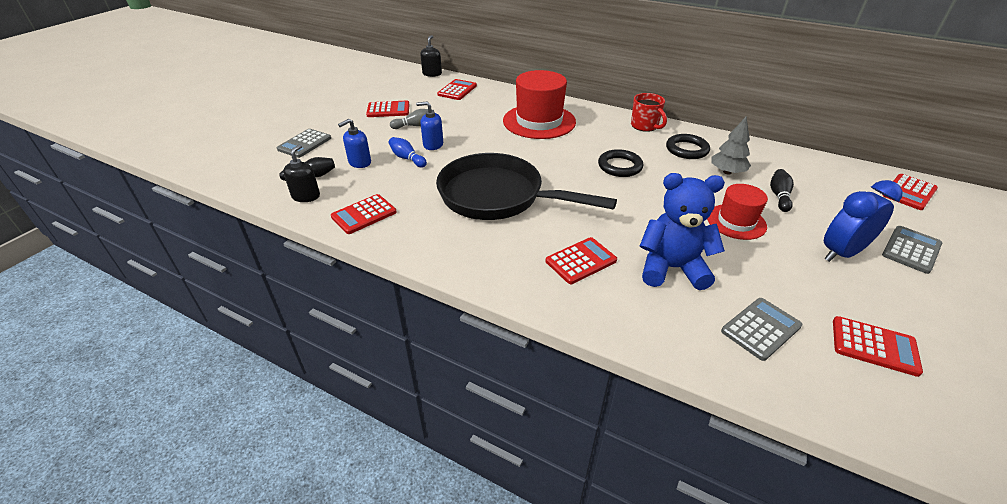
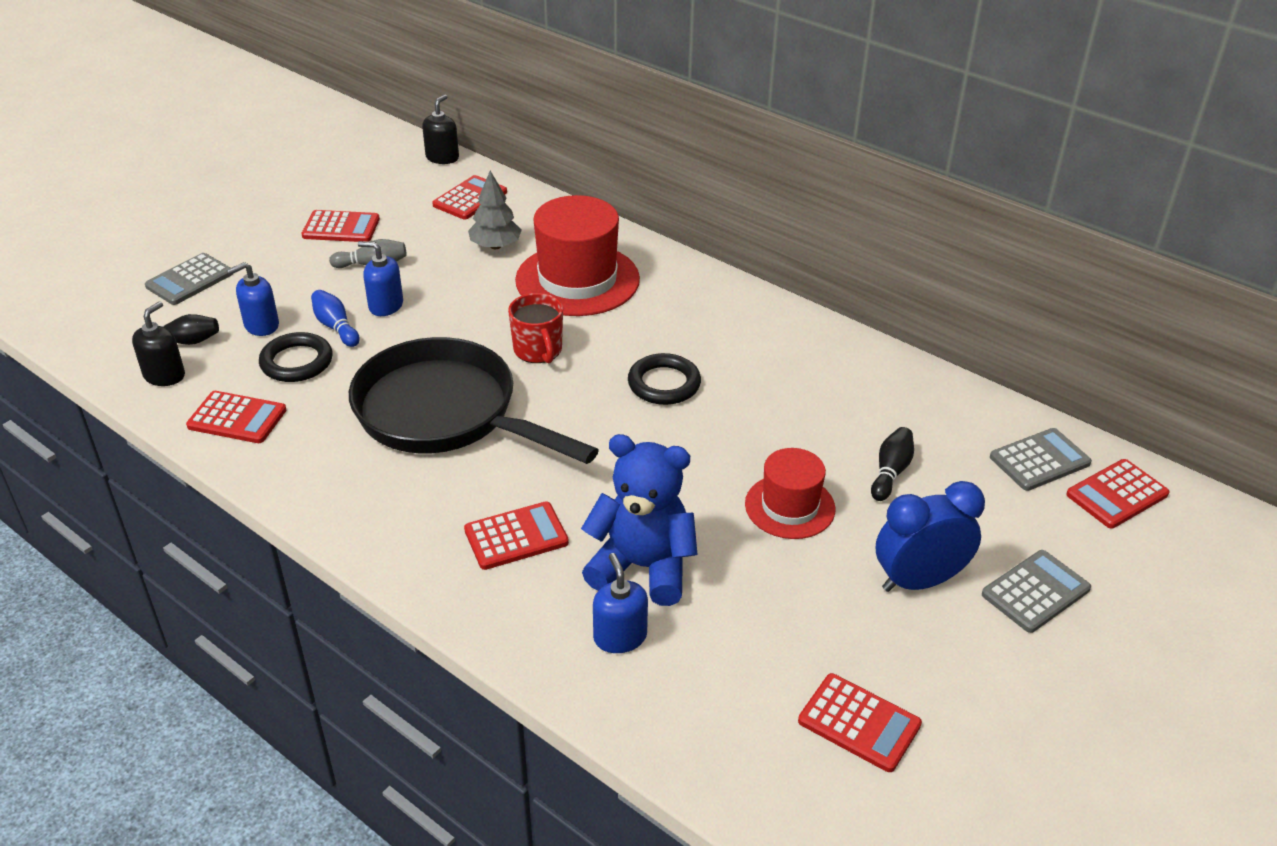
camera: 10 degrees right, 0 degrees up
red calculator [331,194,397,234] -> red calculator turned 135 degrees counterclockwise [186,391,286,443]
red mug [631,93,667,132] -> red mug moved to [508,293,563,364]
black ring [666,134,710,159] -> black ring moved to [259,332,332,382]
grey tree [711,117,751,175] -> grey tree moved to [468,171,522,249]
grey calculator [721,298,802,361] -> grey calculator moved to [990,428,1092,491]
none -> blue soap dispenser [593,553,648,653]

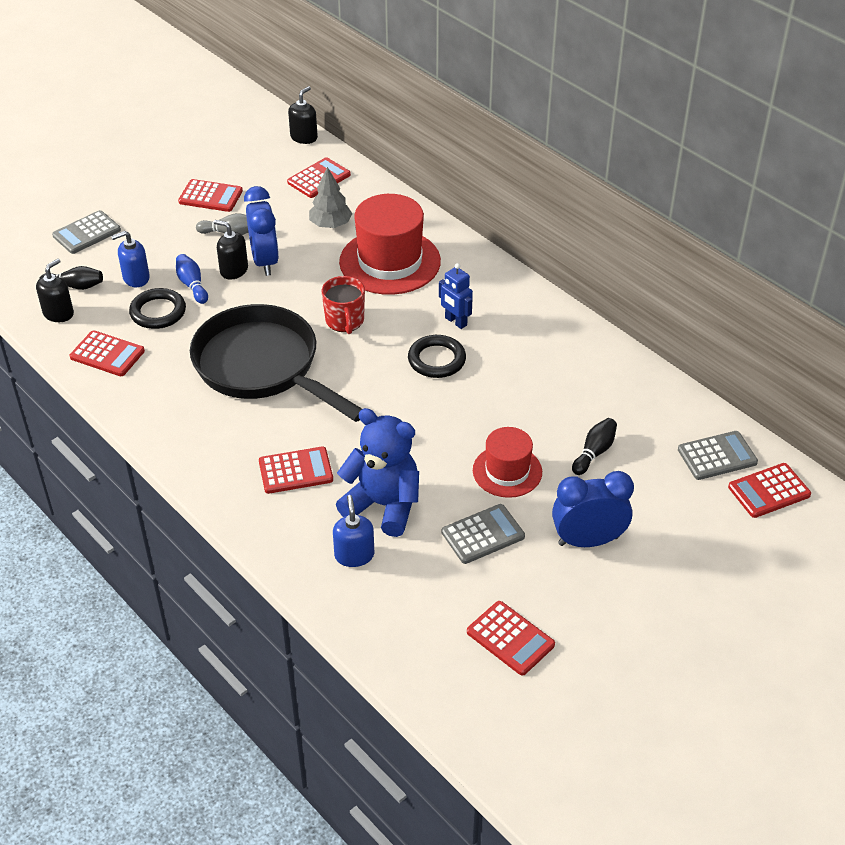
camera: 10 degrees right, 5 degrees up
blue soap dispenser [358,241,403,316] -> black soap dispenser [214,220,248,280]
grey calculator [982,550,1091,633] -> grey calculator moved to [442,504,525,564]
none -> blue clock [244,186,279,276]
none -> blue robot [439,263,473,329]

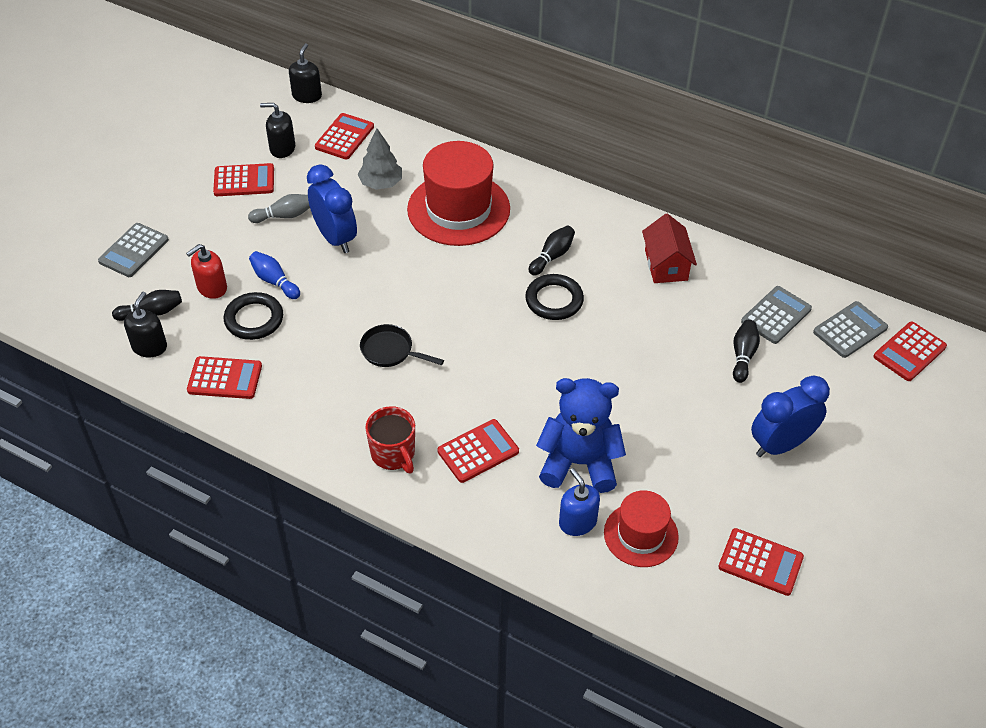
camera: 20 degrees left, 5 degrees up
blue soap dispenser [111,231,150,287] -> red soap dispenser [186,244,227,299]
black pan [190,304,362,422] -> black pan [360,324,444,367], size x0.40
black soap dispenser [214,220,248,280] -> black soap dispenser moved to [260,103,295,158]
red mug [322,276,365,334] -> red mug moved to [365,406,415,474]
blue robot [439,263,473,329] -> black bowling pin [528,226,575,276]
grey calculator [442,504,525,564] -> grey calculator moved to [741,286,812,344]
red hat [473,427,542,498] -> red hat moved to [604,490,679,567]
none -> red house [642,214,697,283]

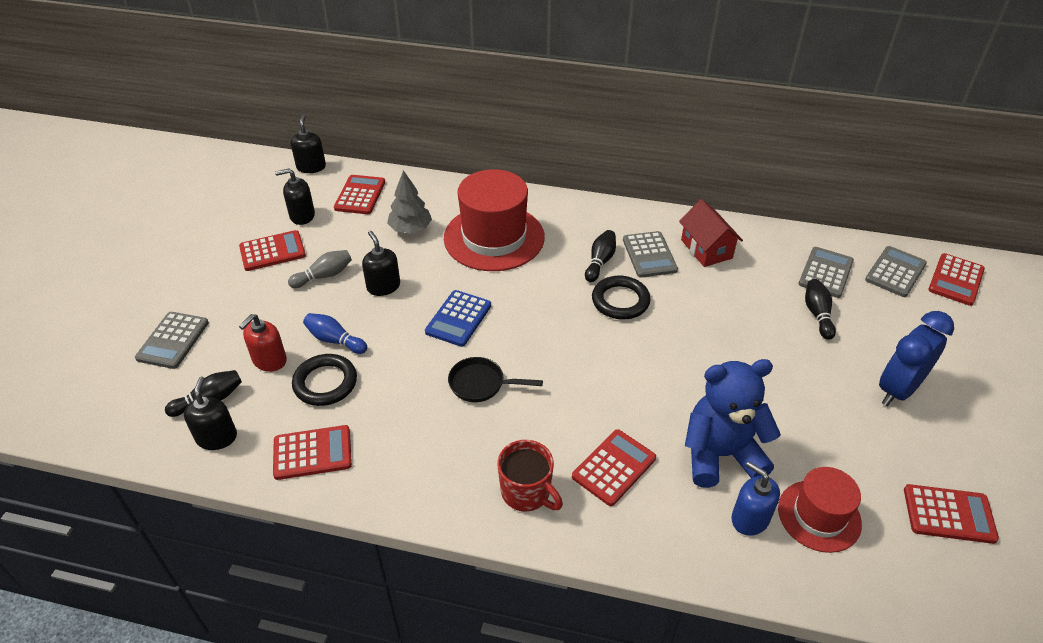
camera: 15 degrees left, 5 degrees down
blue clock [307,164,357,253] -> black soap dispenser [362,231,400,296]
none -> blue calculator [425,290,491,347]
none -> grey calculator [623,231,678,278]

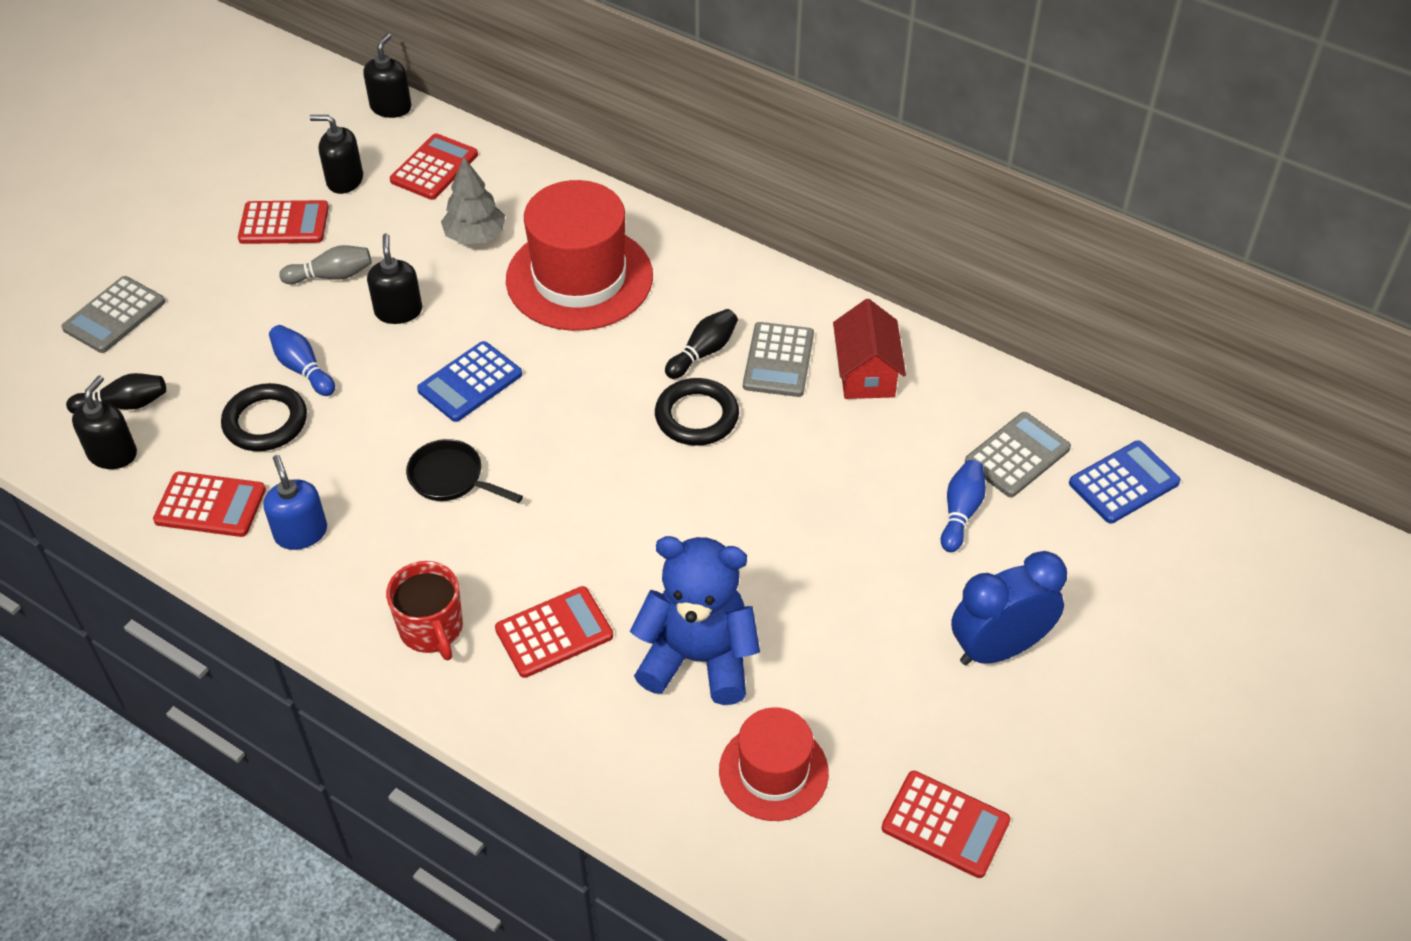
camera: 20 degrees right, 5 degrees up
red soap dispenser [239,314,287,372] -> none
blue soap dispenser [731,461,780,536] -> blue soap dispenser moved to [263,455,327,550]
black bowling pin [805,279,836,340] -> blue bowling pin [941,460,986,552]
grey calculator [865,246,927,297] -> blue calculator [1069,440,1181,524]
red calculator [928,253,985,306] -> none

